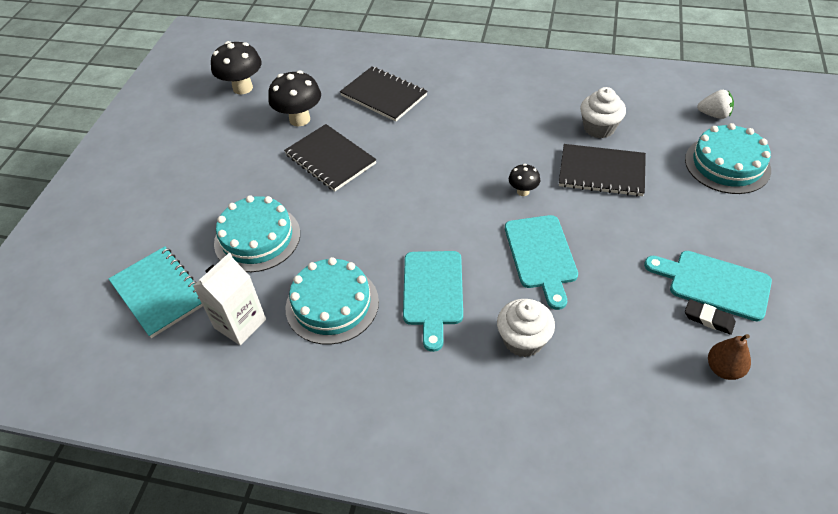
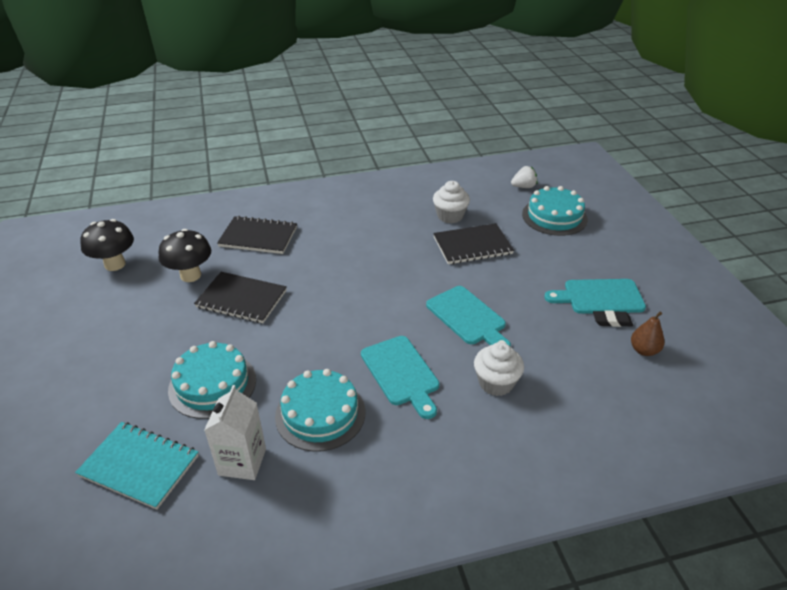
camera: 30 degrees left, 10 degrees down
black mushroom [509,164,540,196] -> none

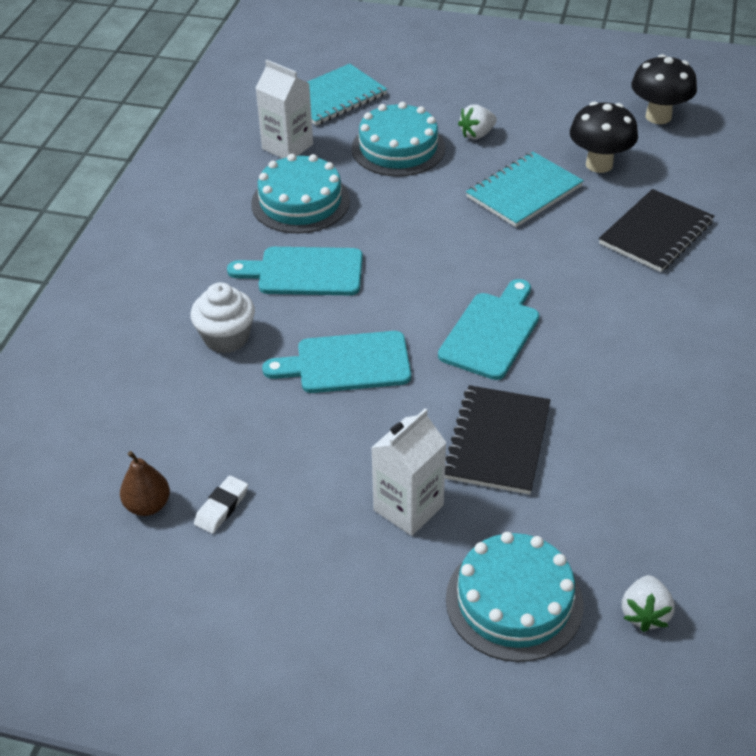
camera: 120 degrees right, 5 degrees up
black notebook [194,272,287,323] -> turquoise notebook [466,152,584,227]
white cupcake [433,181,470,223] -> none
turquoise cutting board [544,279,646,314] -> turquoise cutting board moved to [438,279,539,380]
black eraser [593,310,633,327] -> white eraser [194,475,248,534]
none -> white carton [371,408,446,536]
none -> white strawberry [458,105,497,140]

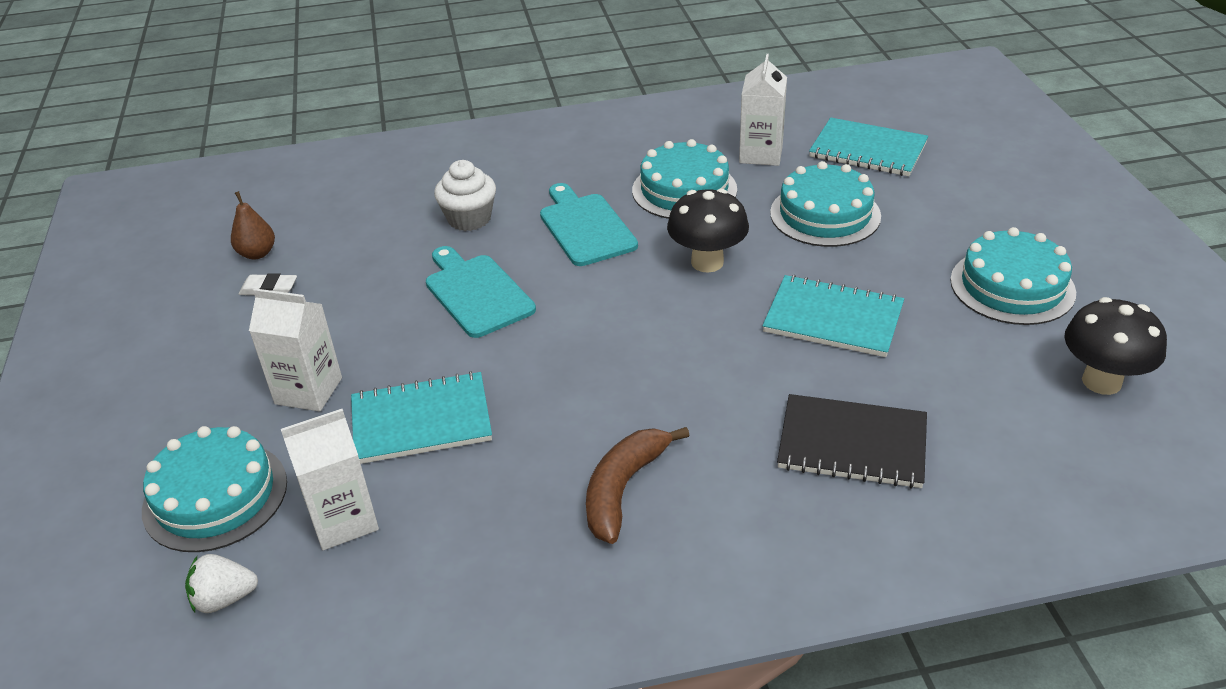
camera: 65 degrees right, 5 degrees down
turquoise cutting board [438,279,539,380] -> none
black notebook [445,385,550,494] -> turquoise notebook [351,371,492,464]
white strawberry [458,105,497,140] -> none
black mushroom [570,102,638,173] -> black mushroom moved to [667,189,749,273]
none -> white carton [281,409,379,550]
none -> brown banana [586,427,690,544]
none -> turquoise cake [950,227,1076,325]

